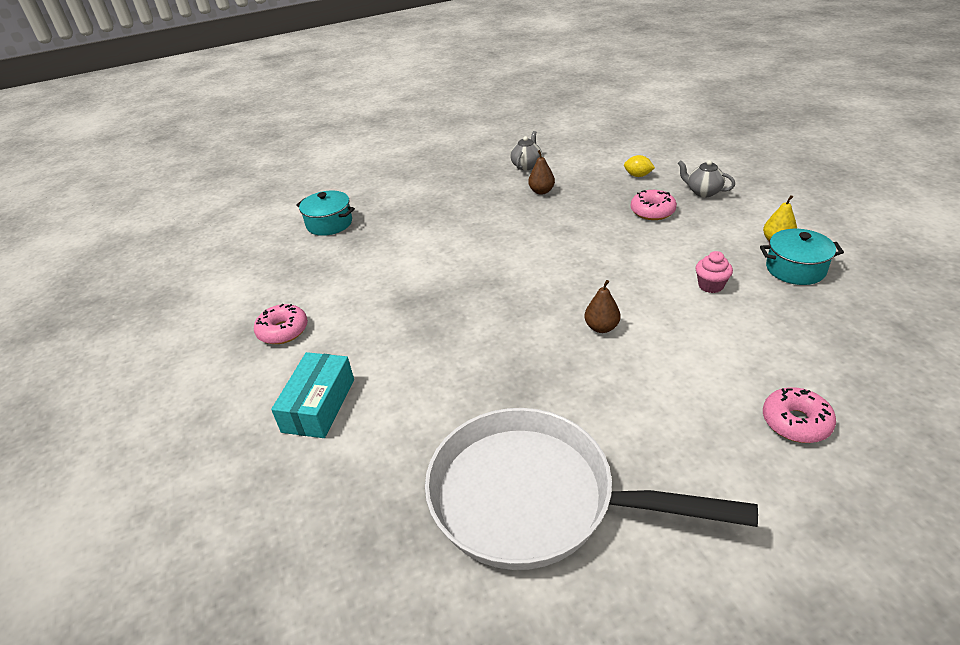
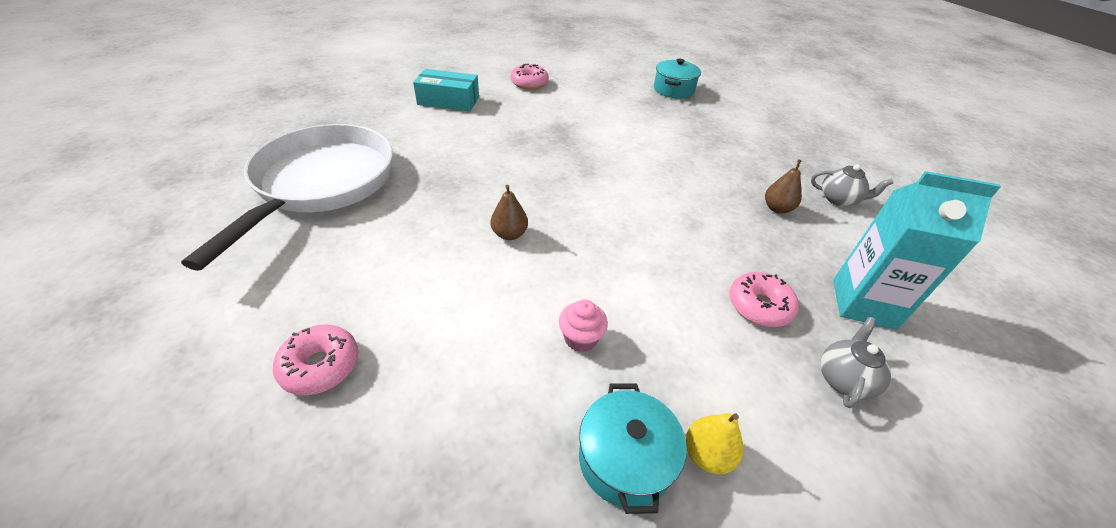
camera: 80 degrees right, 5 degrees up
yellow lemon [624,155,655,177] -> turquoise carton [833,171,1001,330]

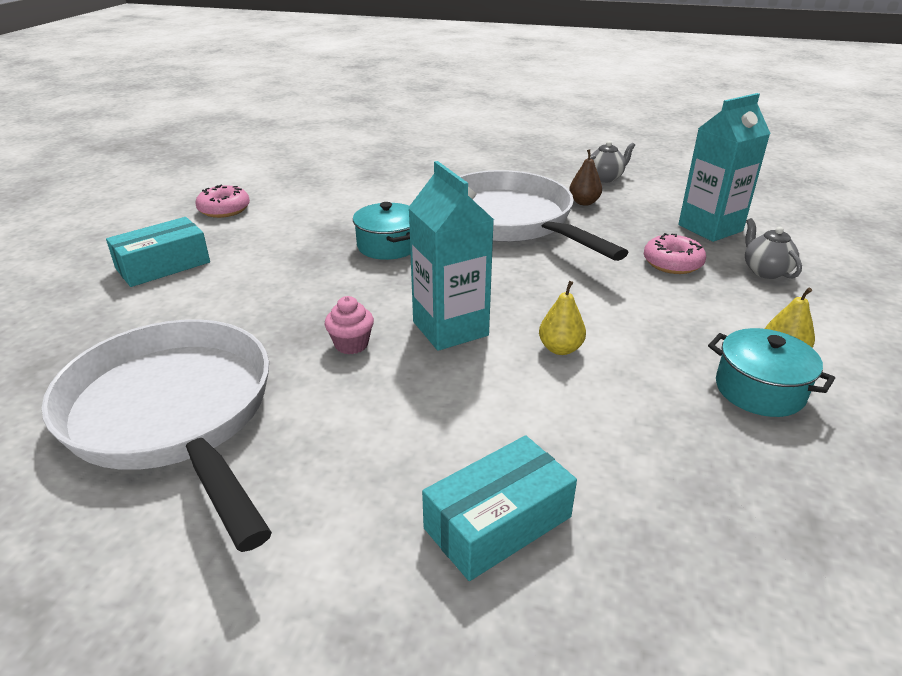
camera: 45 degrees left, 10 degrees down
pink donut [273,324,358,395] -> turquoise box [422,435,577,581]
brown pear [491,185,528,240] -> turquoise carton [408,161,494,351]
pink cupcake [559,299,608,352] -> pink cupcake moved to [325,296,374,354]
turquoise pot [654,59,701,99] -> turquoise pot moved to [353,202,411,260]
none -> white pan [459,170,628,261]
none -> yellow pear [539,281,586,355]

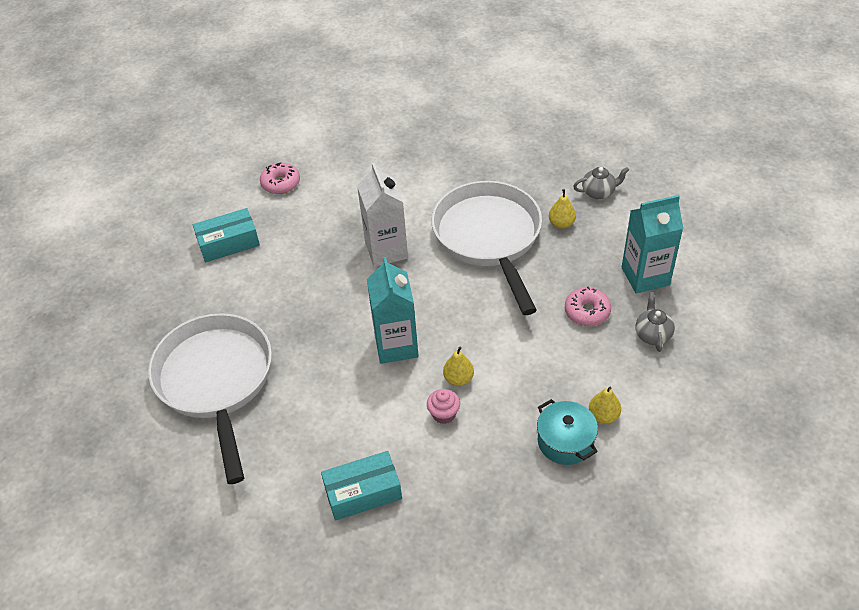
camera: 20 degrees right, 15 degrees up
pink cupcake [325,296,374,354] -> pink cupcake moved to [427,389,460,424]
turquoise pot [353,202,411,260] -> white carton [357,163,408,267]
brown pear [569,149,602,206] -> yellow pear [549,189,576,229]

